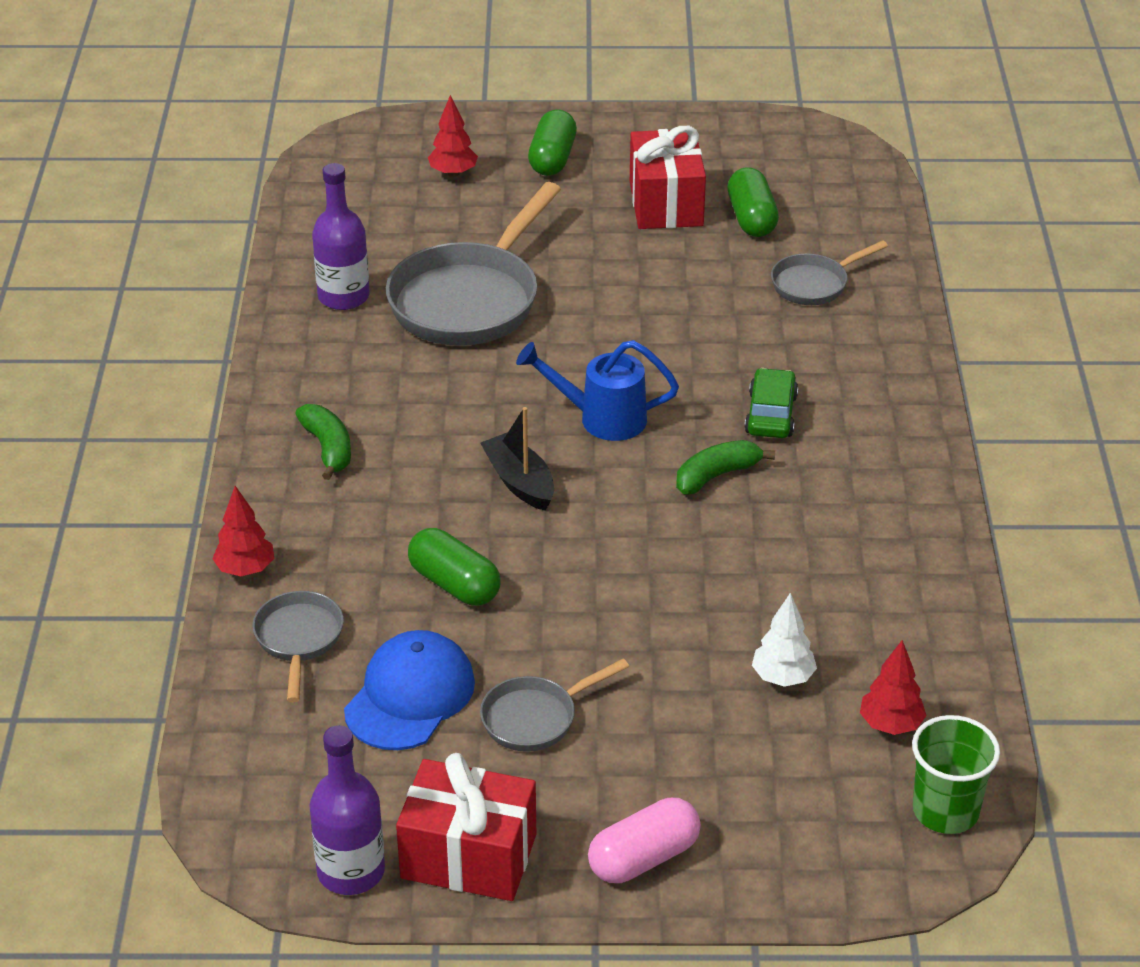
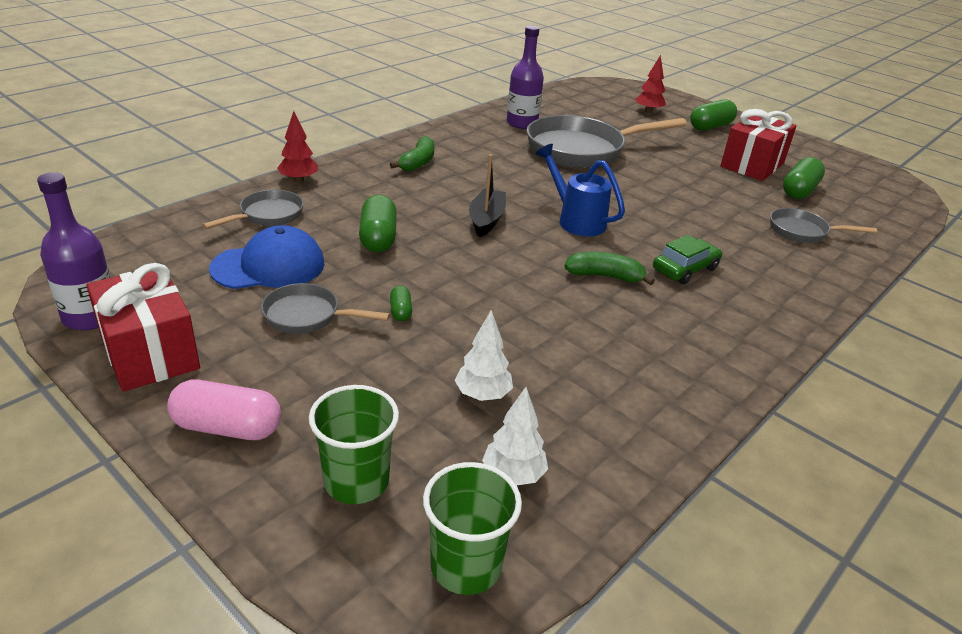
camera: 40 degrees right, 5 degrees down
red tree [860,640,927,735] -> white tree [482,387,548,485]
none -> green cup [309,385,399,504]
none -> green capsule [390,286,412,321]

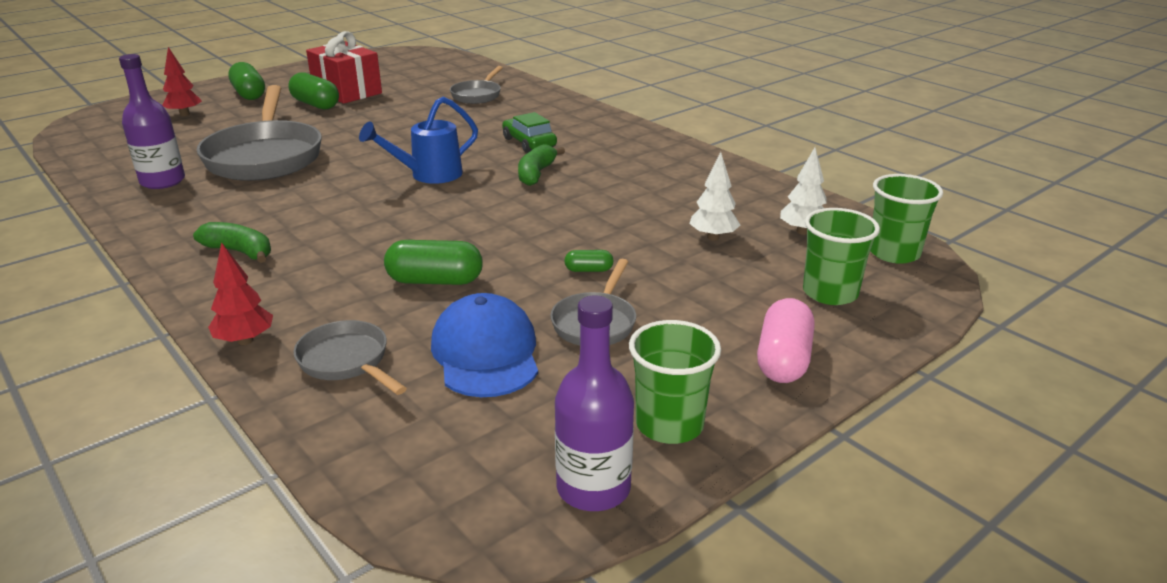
camera: 80 degrees left, 5 degrees down
red gift [86,263,200,392] -> green cup [629,320,721,444]
black boat [469,154,506,238] -> none
green capsule [783,157,825,199] -> green capsule moved to [288,72,339,110]

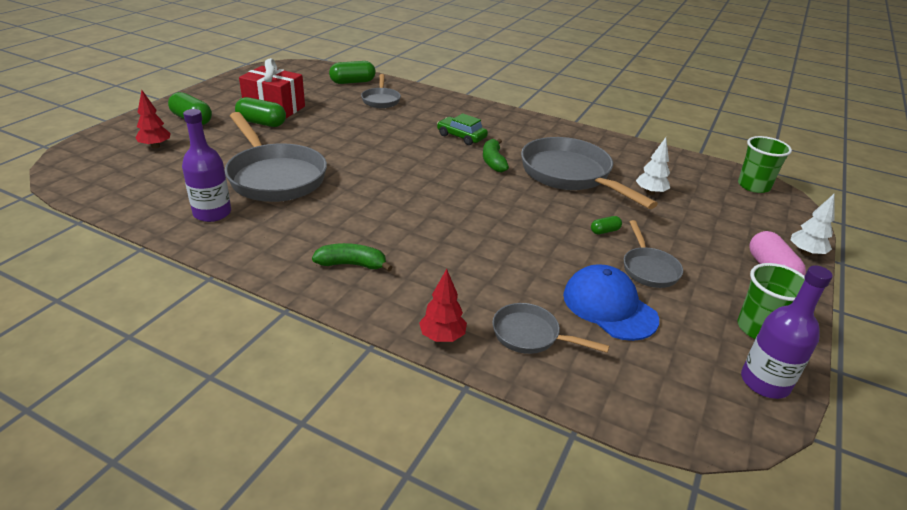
camera: 25 degrees left, 5 degrees up
blue watering can [359,97,478,184] -> none
green capsule [384,240,483,285] -> green capsule moved to [329,61,376,84]
white tree [780,148,826,235] -> white tree moved to [791,194,835,256]
green cup [803,208,880,305] -> none
none -> grey pan [521,137,658,209]

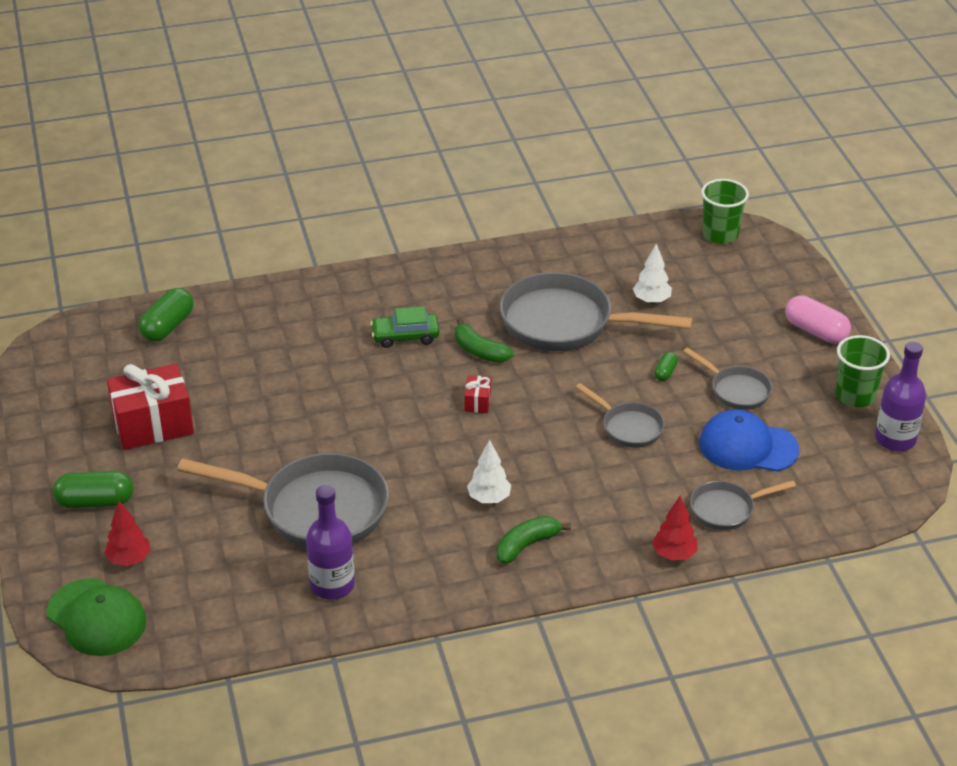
camera: 40 degrees left, 5 degrees up
green capsule [235,97,286,127] -> none
grey pan [361,74,401,108] -> grey pan moved to [575,383,665,448]
white tree [791,194,835,256] -> white tree moved to [467,440,511,503]
none -> green cap [47,578,146,656]
none -> red gift [464,375,491,413]

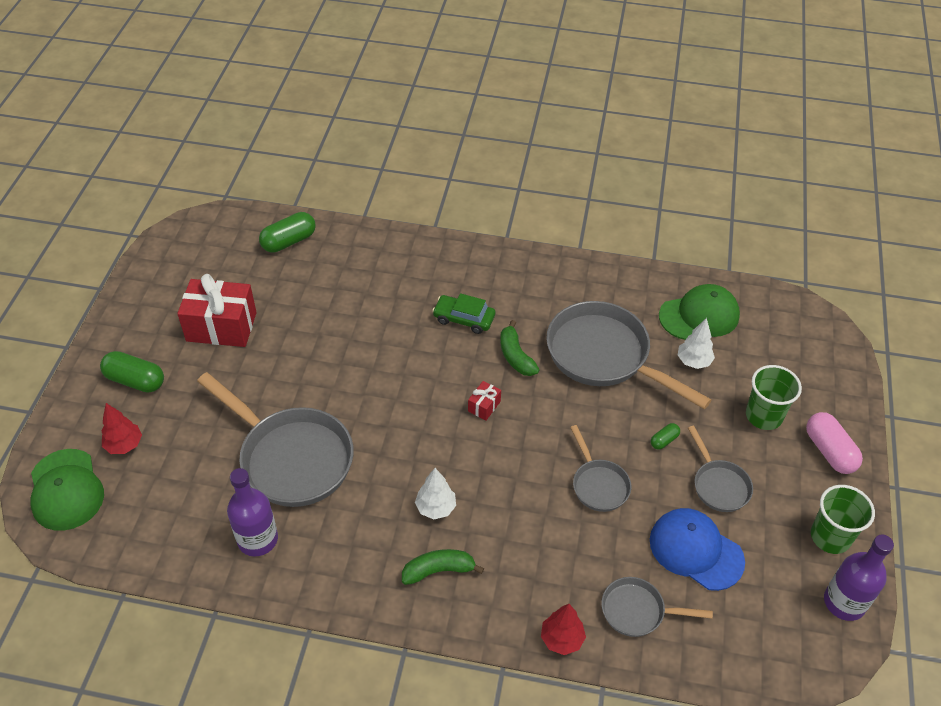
camera: 25 degrees right, 10 degrees up
green cup [701,179,749,244] -> green cup moved to [746,365,802,430]
none -> green cap [659,284,740,340]

